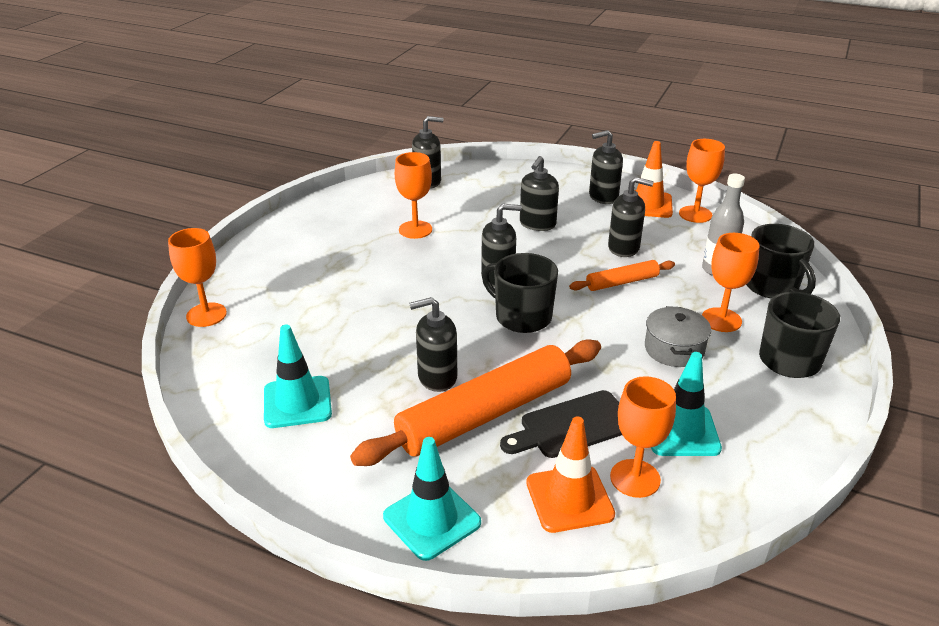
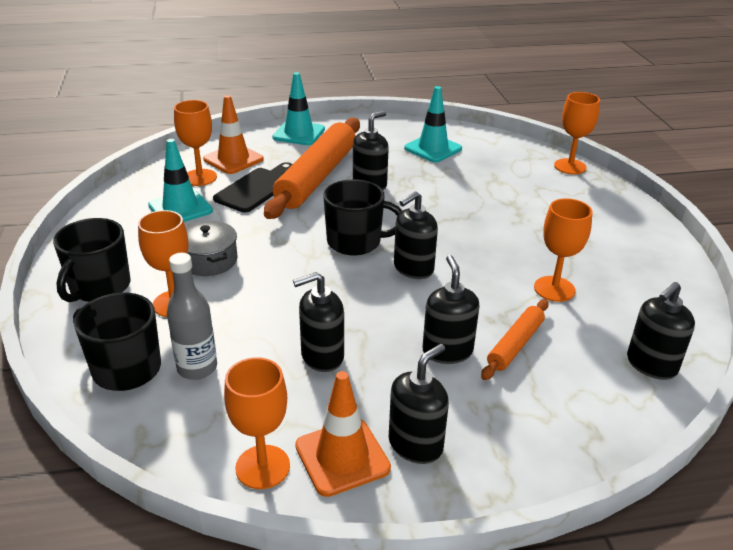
camera: 145 degrees right, 0 degrees up
orange rolling pin [569,260,675,291] -> orange rolling pin moved to [481,299,549,380]

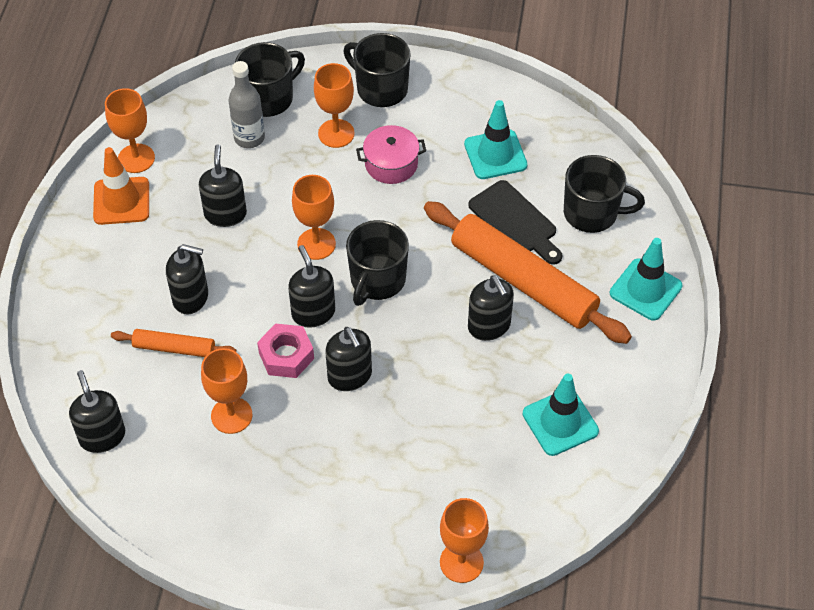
camera: 110 degrees right, 20 degrees up
orange goblet [174,100,217,186] -> orange goblet moved to [292,175,336,260]
grey pot [186,221,238,276] -> pink pot [356,125,426,184]
orange traffic cone [203,95,264,174] -> black mug [564,155,645,233]
black soap dispenser [389,344,449,464] -> black soap dispenser moved to [325,327,372,391]
orange rolling pin [481,299,549,380] -> orange rolling pin turned 45 degrees counterclockwise [111,329,236,357]
none -> pink nut [257,323,314,378]

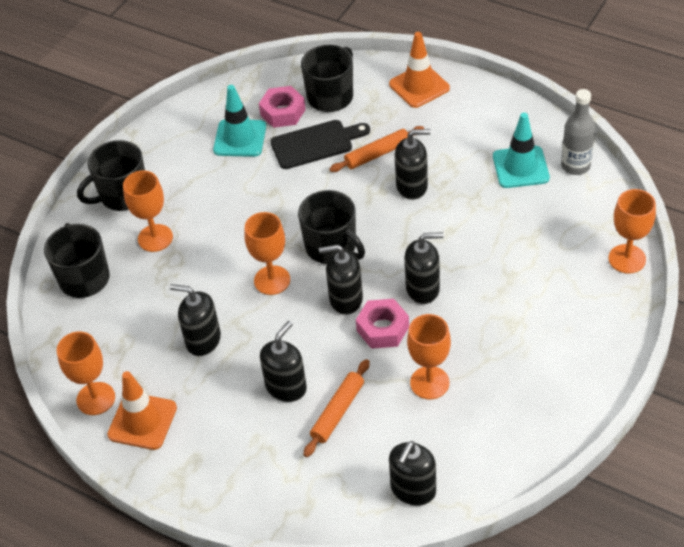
camera: 65 degrees left, 5 degrees down
black soap dispenser [69,370,125,453] -> black soap dispenser turned 60 degrees counterclockwise [389,441,436,506]
grey bottle [228,61,265,148] -> grey bottle moved to [561,89,595,175]
pink pot [356,125,426,184] -> none
orange rolling pin [424,201,632,344] -> orange rolling pin [329,126,424,172], size x0.49
turquoise traffic cone [610,238,682,321] -> orange traffic cone [389,32,450,108]
none -> pink nut [259,86,306,128]

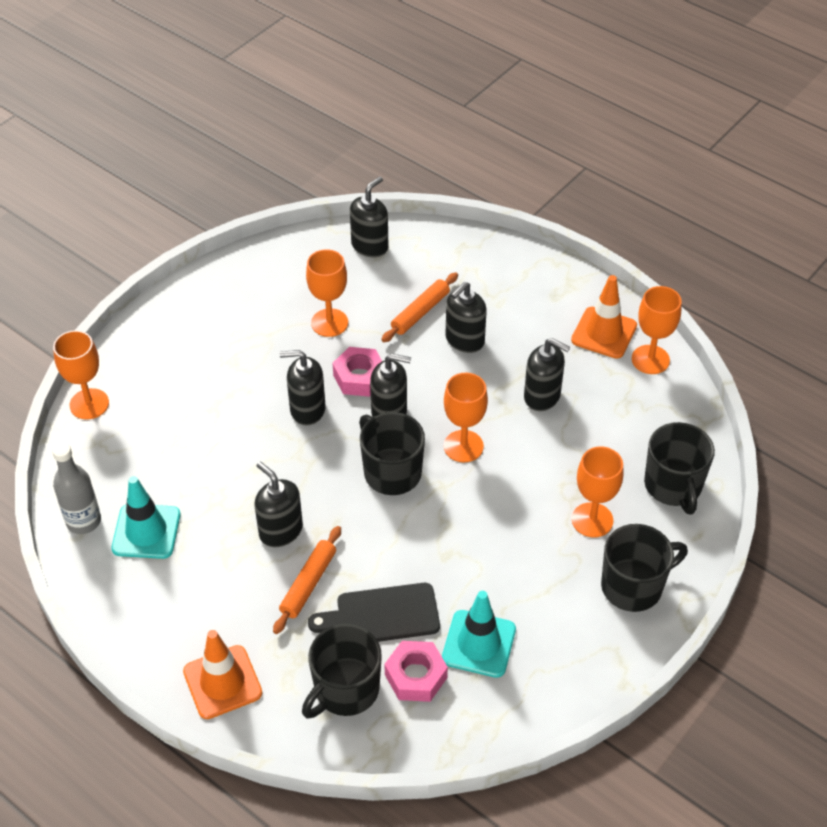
camera: 175 degrees left, 0 degrees up
orange rolling pin [329,126,424,172] -> orange rolling pin turned 45 degrees counterclockwise [273,526,341,634]
black soap dispenser [395,129,431,200] -> black soap dispenser turned 45 degrees clockwise [255,462,303,547]

